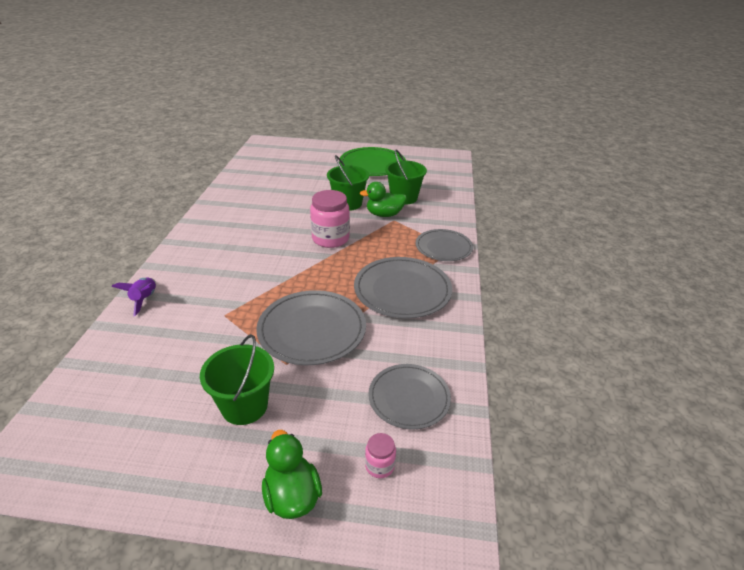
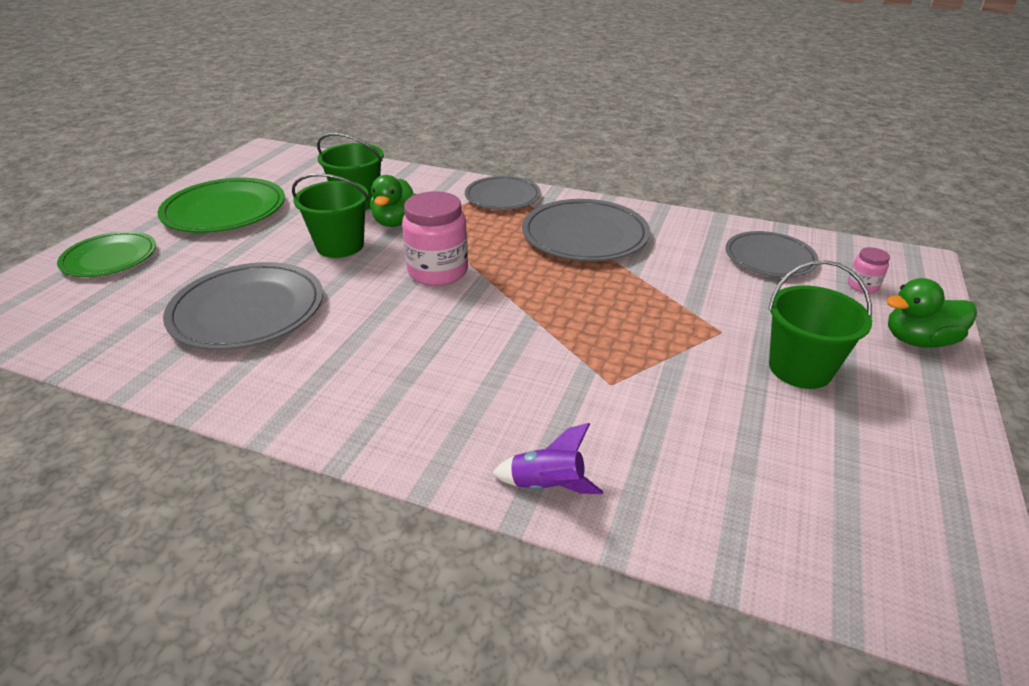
camera: 75 degrees left, 0 degrees up
grey plate [256,290,366,365] -> grey plate moved to [163,262,323,350]
none -> green plate [57,231,156,277]

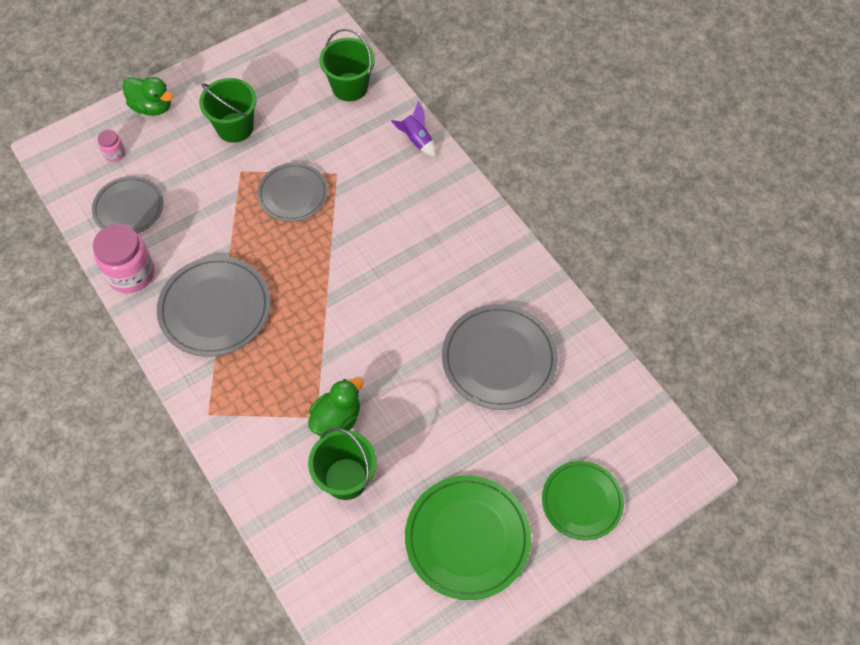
camera: 145 degrees left, 25 degrees up
green bucket [292,173,369,258] -> green bucket moved to [319,29,375,101]
pink jar [402,191,468,286] -> pink jar moved to [93,224,155,293]
grey plate [465,176,541,210] -> grey plate moved to [257,163,328,222]

